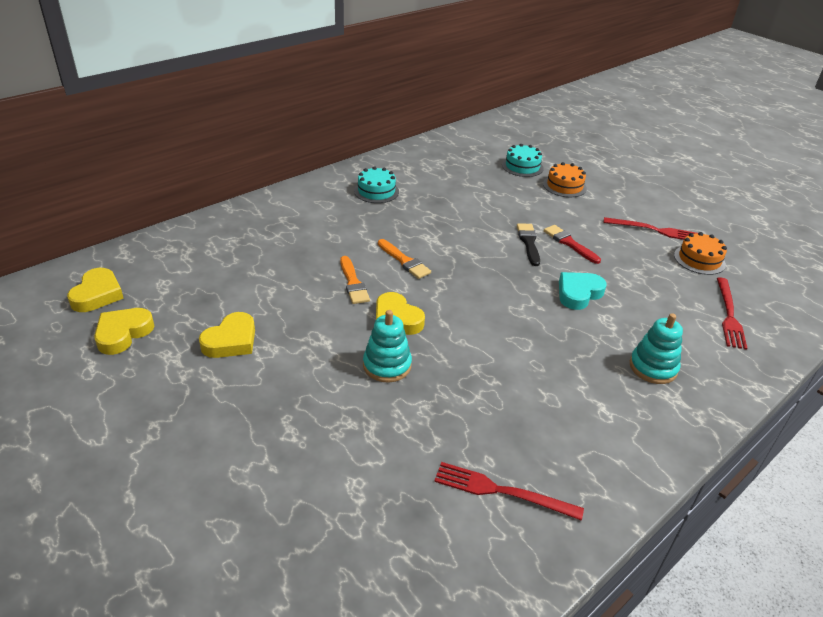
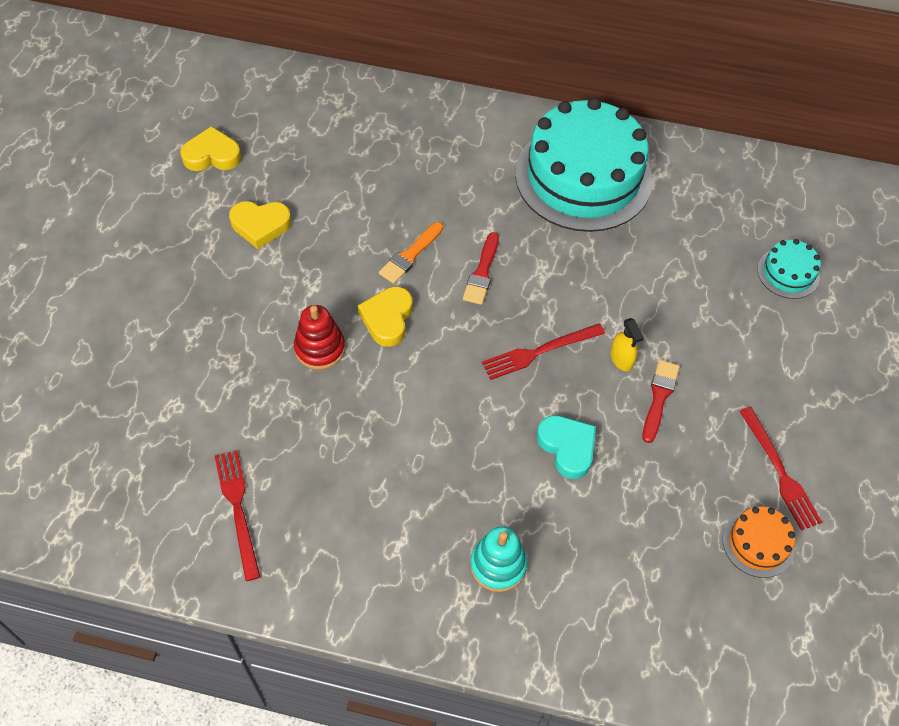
camera: 55 degrees right, 20 degrees up
yellow heart [67,268,124,312] -> none
turquoise cake [354,166,399,203] -> turquoise cake [515,98,653,232], size x2.34
turquoise stacking toy [363,310,412,383] -> red stacking toy [294,305,345,370]
orange brush [378,239,431,279] -> red brush [463,232,499,305]
black brush [517,223,540,266] -> yellow spray bottle [611,318,644,371]
orange cake [543,162,587,197] -> none
turquoise heart [559,272,606,310] -> turquoise heart turned 45 degrees clockwise [537,415,596,479]
red fork [717,277,748,350] -> red fork moved to [482,323,605,380]

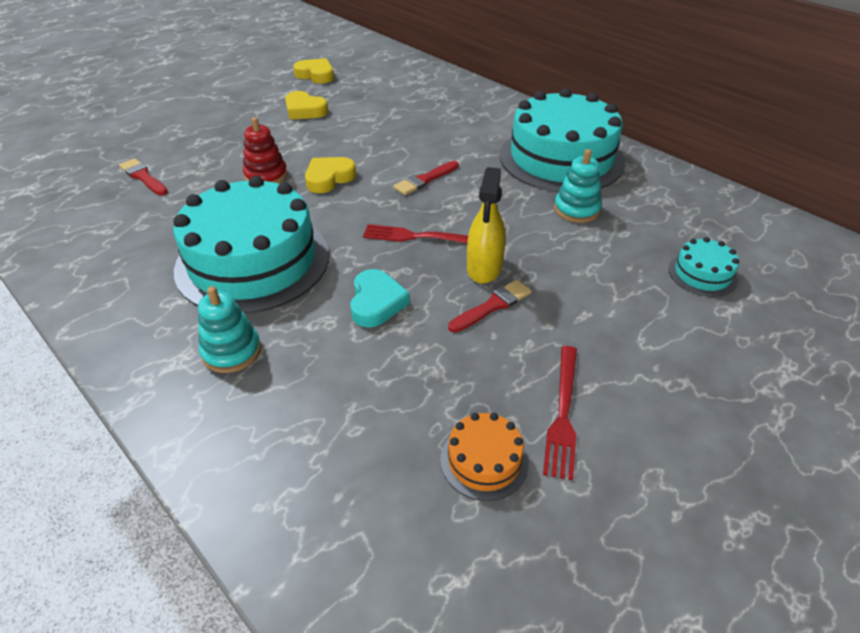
camera: 35 degrees right, 15 degrees down
red fork [214,450,260,581] -> none
orange brush [379,222,443,284] -> none
yellow spray bottle [611,318,644,371] -> yellow spray bottle [467,167,506,284], size x1.69
none -> red brush [119,158,168,195]
none -> turquoise cake [173,176,329,314]
none -> turquoise stacking toy [554,149,602,223]

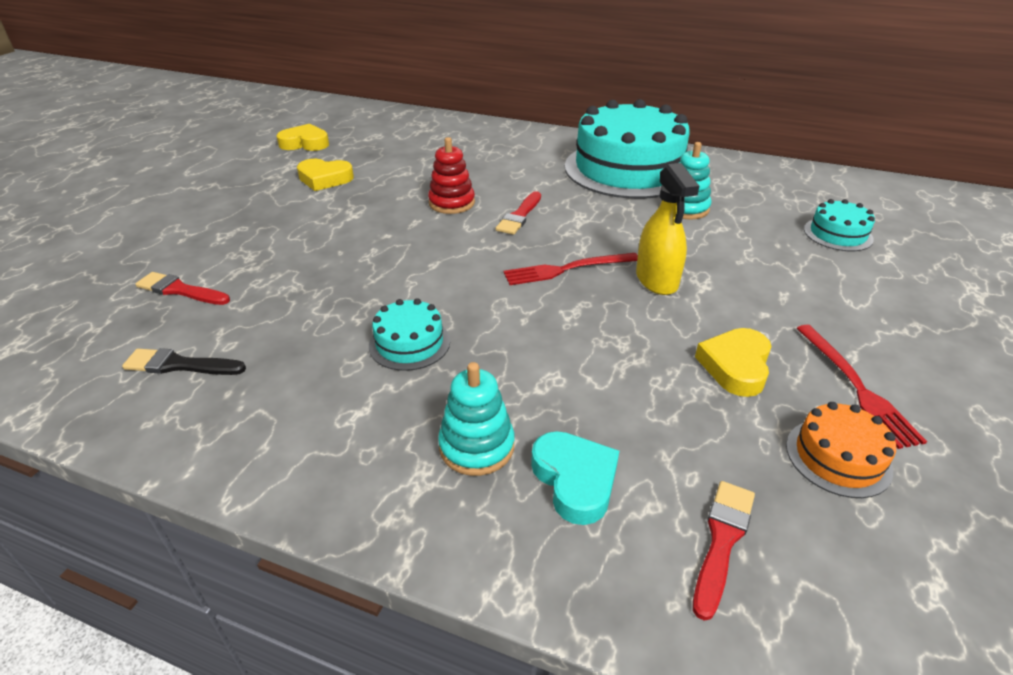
camera: 25 degrees left, 5 degrees down
turquoise cake [173,176,329,314] -> turquoise cake [369,298,450,371], size x0.43
red stacking toy [243,117,288,184] -> red stacking toy moved to [428,137,475,214]
yellow heart [305,157,356,193] -> yellow heart moved to [695,328,771,397]
turquoise heart [350,269,410,328] -> turquoise heart moved to [531,431,619,525]
red brush [448,280,532,332] -> red brush moved to [693,481,755,621]
none -> black brush [122,348,246,375]

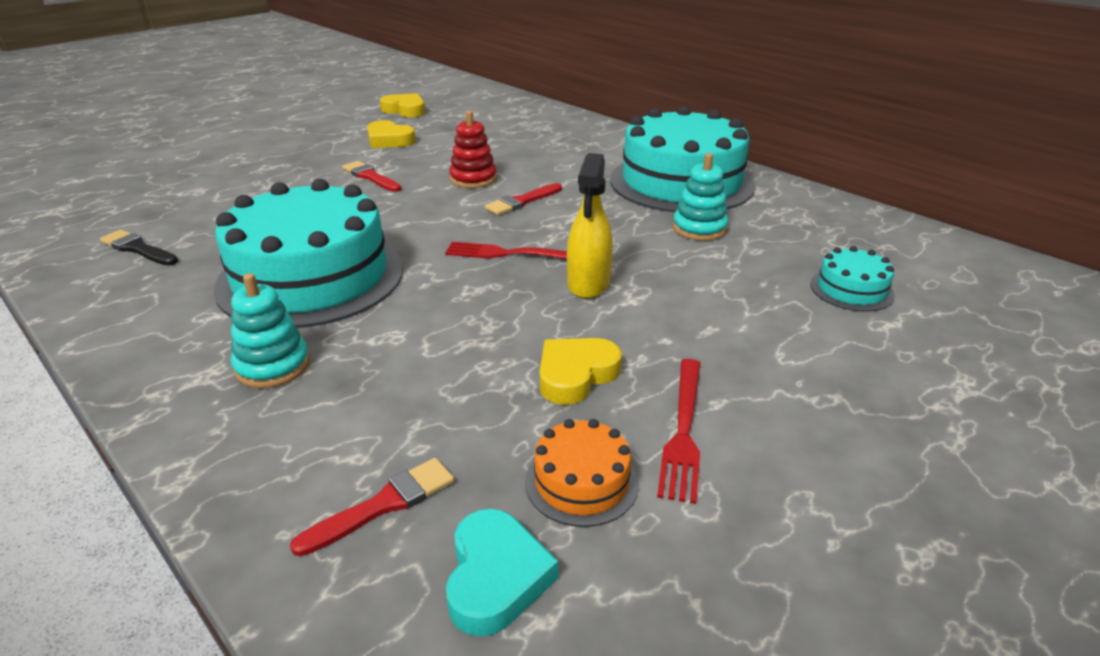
camera: 25 degrees right, 5 degrees down
red brush [136,272,230,305] -> red brush moved to [342,161,401,192]
turquoise cake [369,298,450,371] -> turquoise cake [213,179,403,328], size x2.34
turquoise heart [531,431,619,525] -> turquoise heart moved to [446,509,558,637]

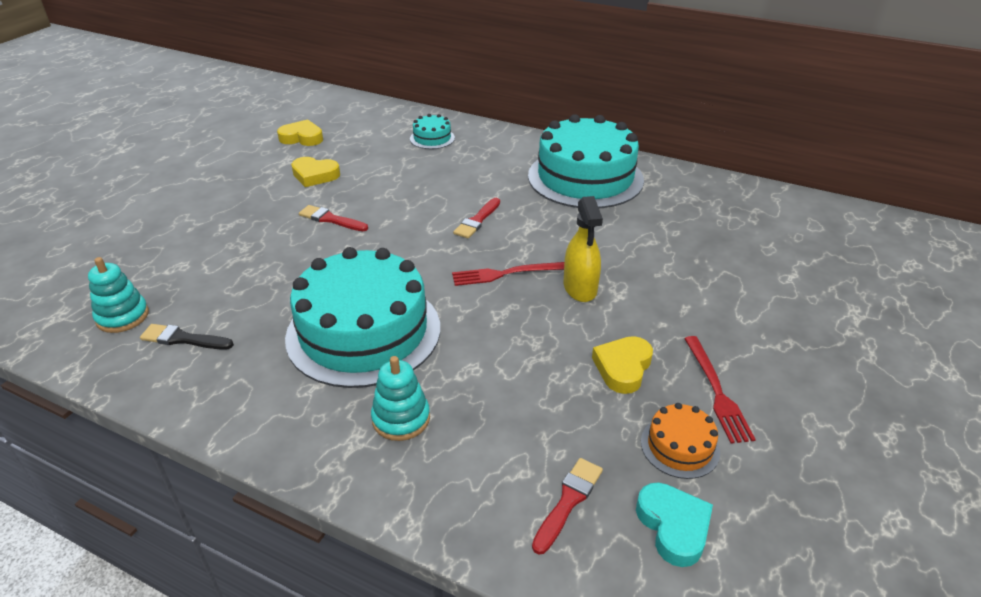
camera: 20 degrees left, 5 degrees up
red stacking toy [449,111,497,188] -> none
turquoise stacking toy [673,153,728,241] -> turquoise stacking toy moved to [88,257,149,333]
turquoise cake [810,246,895,312] -> turquoise cake moved to [410,114,455,149]

